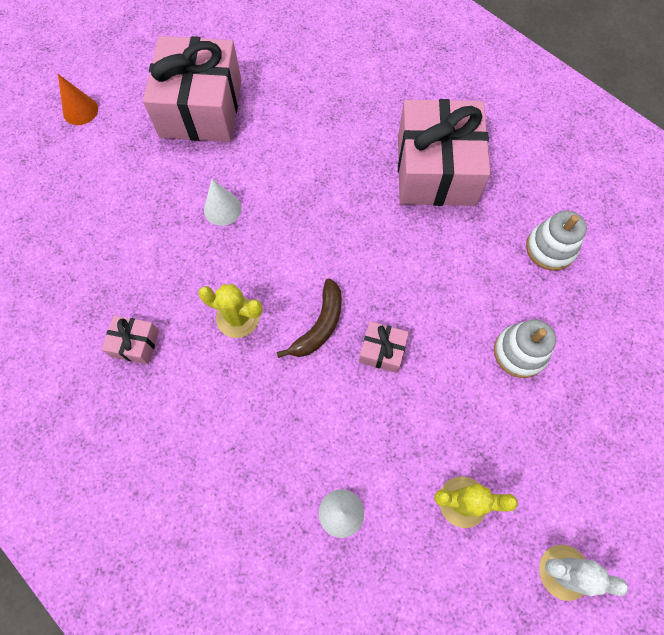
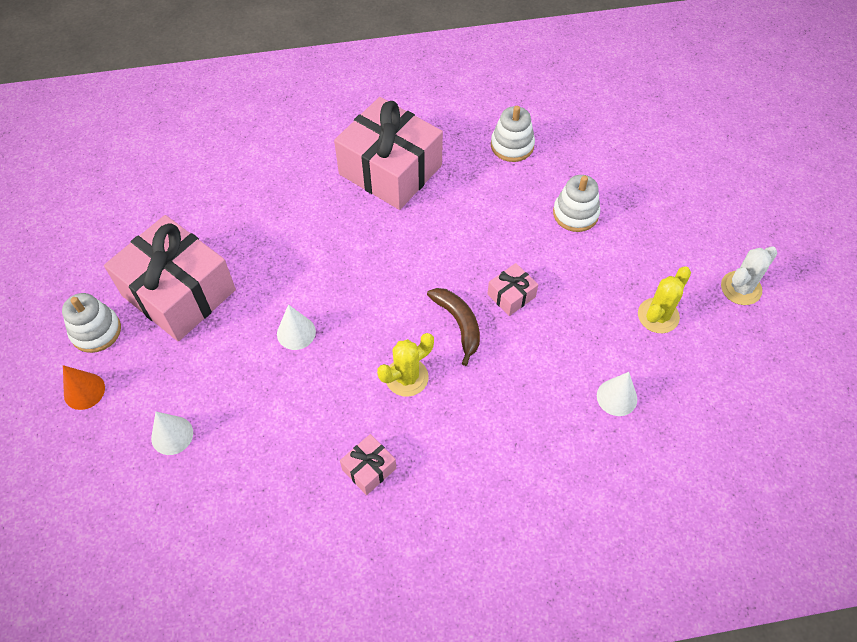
camera: 55 degrees left, 10 degrees down
none -> white stacking toy [62,293,121,353]
none -> white cone [151,412,193,455]

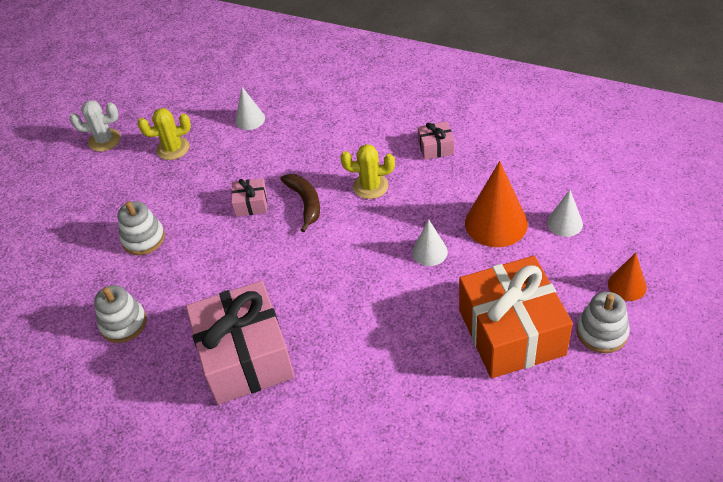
camera: 140 degrees left, 10 degrees down
pink gift [104,215,236,341] -> orange gift [459,256,573,378]
brown banana [427,288,480,366] -> brown banana turned 150 degrees clockwise [280,174,320,232]
none -> orange cone [465,161,528,247]

